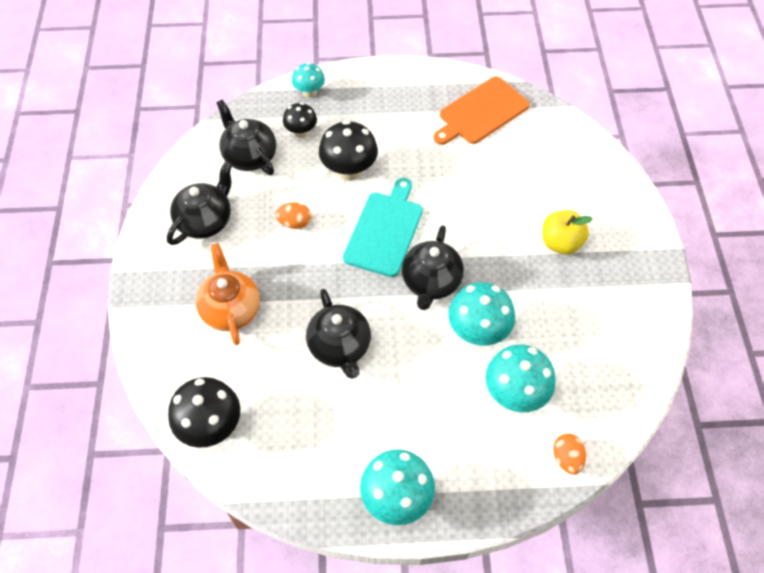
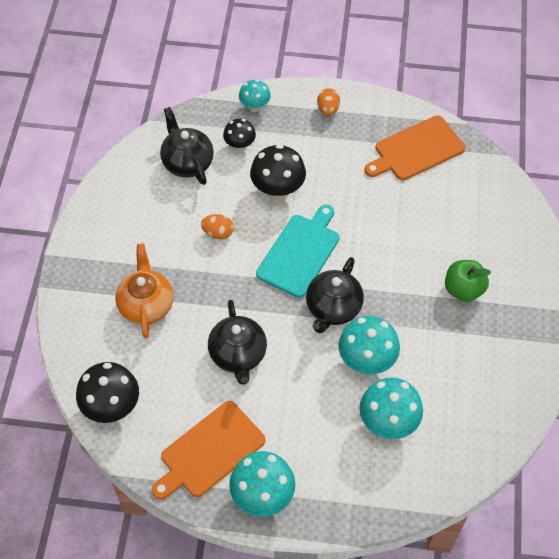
camera: 10 degrees right, 0 degrees up
black teapot [167,162,232,245] -> none
yellow apple [542,210,593,254] -> green apple [445,260,491,302]
orange egg [553,434,586,475] -> orange egg moved to [317,88,340,116]
none -> orange cutting board [152,401,266,500]

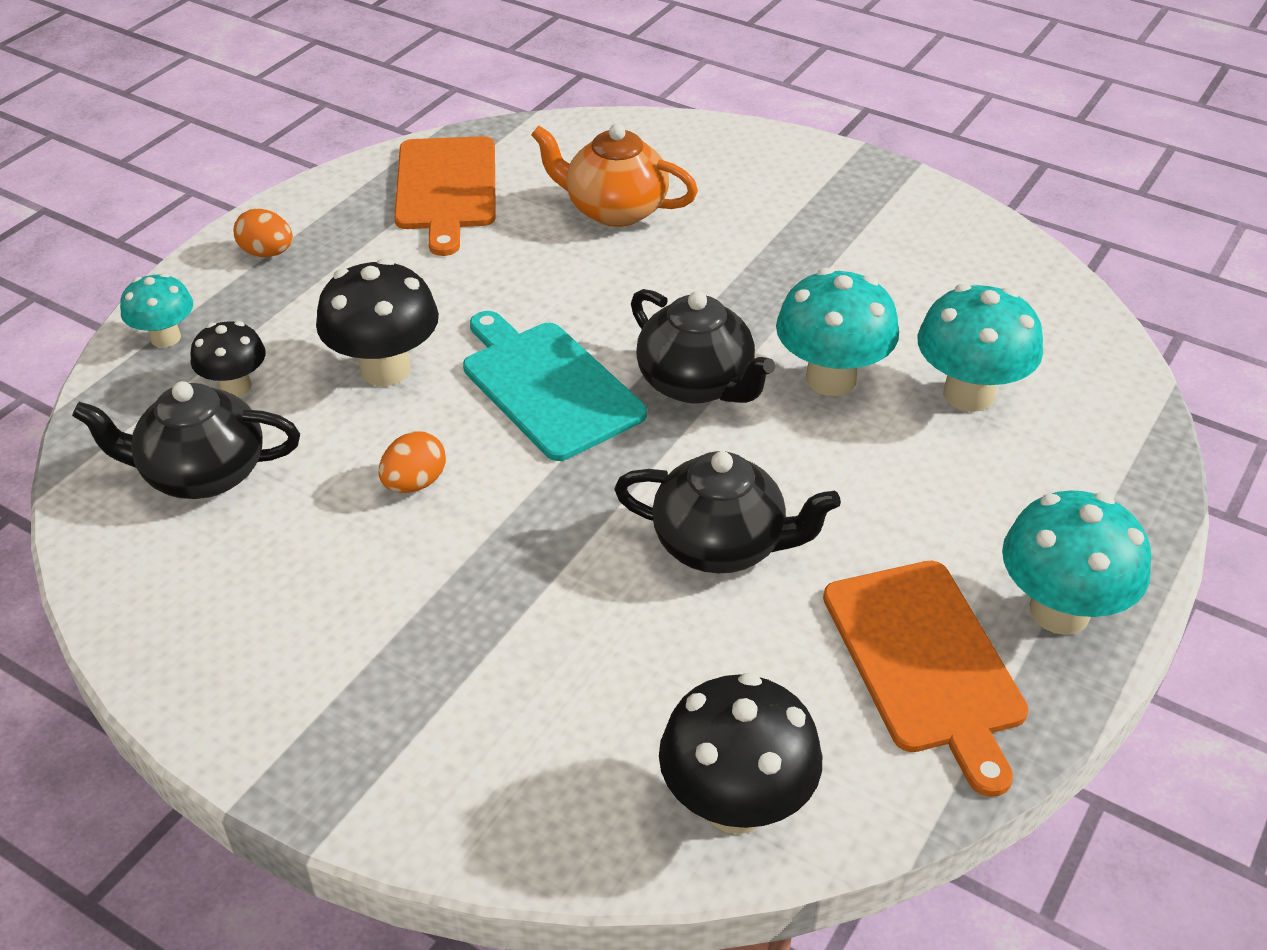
camera: 65 degrees left, 15 degrees down
orange teapot [115,243,173,339] -> orange teapot moved to [531,124,698,227]
green apple [445,260,491,302] -> none

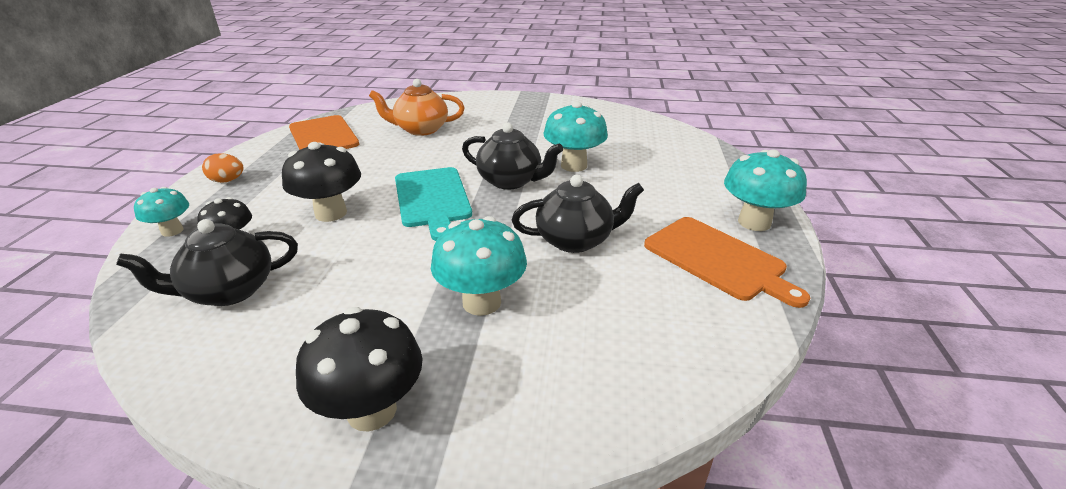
camera: 25 degrees left, 10 degrees down
orange egg [379,431,446,493] -> none
turquoise cutting board [463,311,647,461] -> turquoise cutting board turned 135 degrees counterclockwise [395,167,472,241]
black mushroom [659,673,822,834] -> black mushroom moved to [296,307,423,432]
turquoise mushroom [918,284,1043,412] -> turquoise mushroom moved to [431,216,527,316]

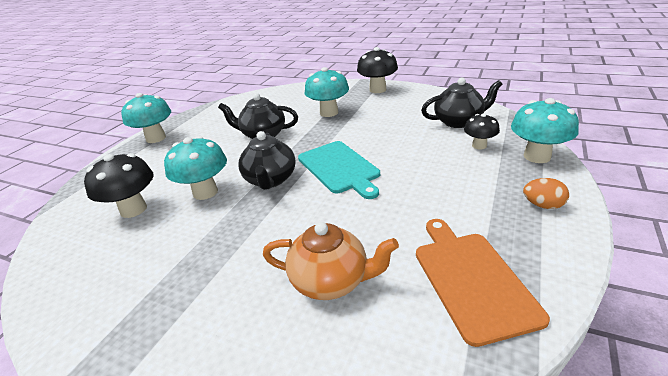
camera: 160 degrees left, 0 degrees up
turquoise mushroom [134,187,189,237] -> turquoise mushroom [511,98,579,163], size x1.65
black mushroom [282,142,361,222] -> black mushroom moved to [84,153,154,218]
turquoise cutting board [395,167,472,241] -> turquoise cutting board turned 150 degrees clockwise [298,141,380,199]
black teapot [462,123,563,190] -> black teapot turned 135 degrees counterclockwise [238,131,296,190]
orange cutting board [644,217,810,308] -> none

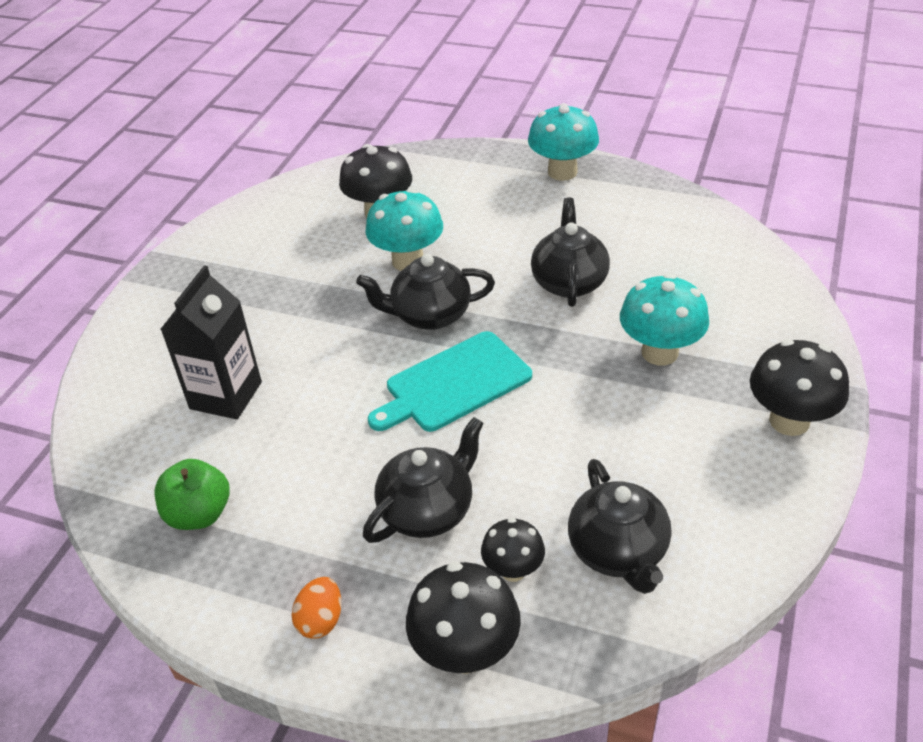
camera: 85 degrees right, 10 degrees up
orange teapot [263,222,399,300] -> black carton [160,265,262,419]
orange cutting board [416,219,550,347] -> green apple [155,459,230,530]
turquoise mushroom [511,98,579,163] -> black mushroom [406,562,521,674]
none -> black teapot [363,417,484,543]

